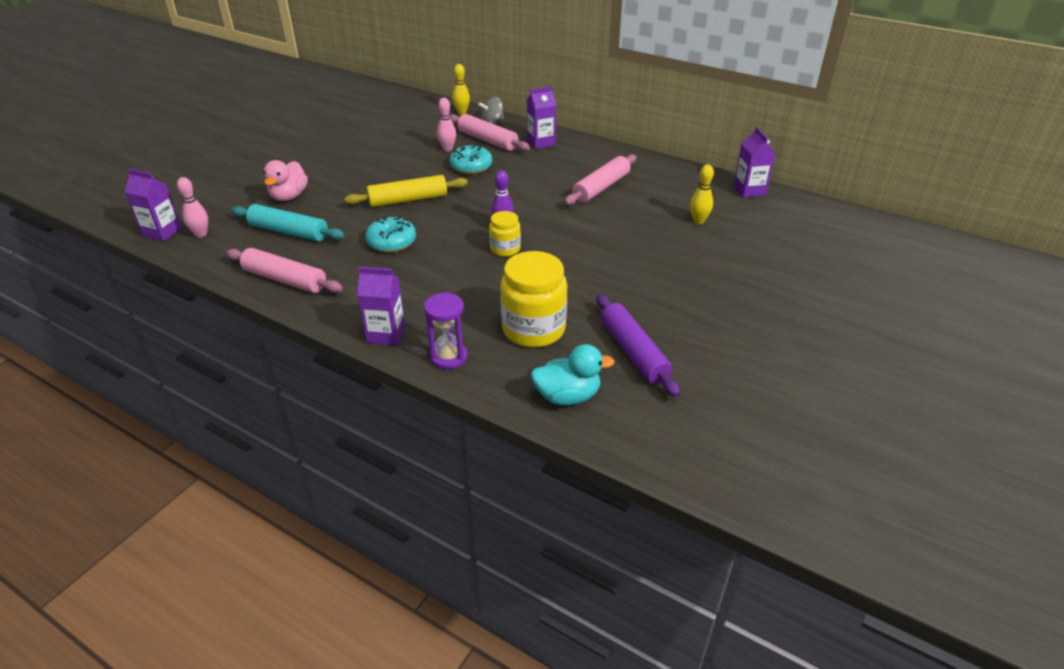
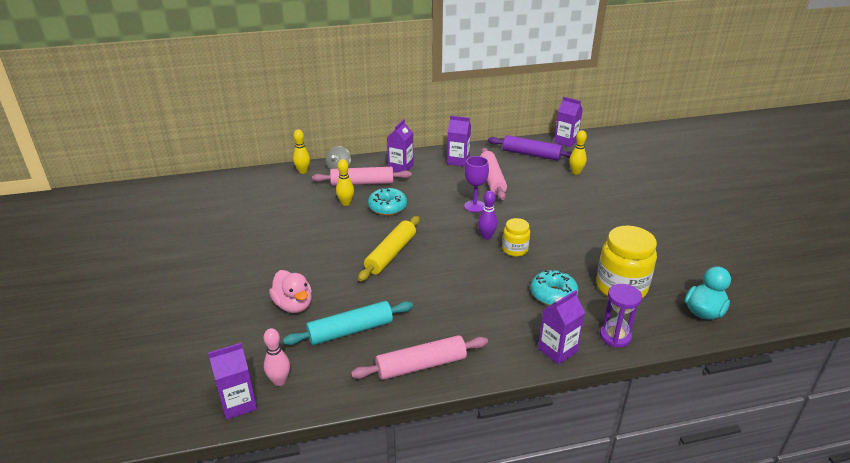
camera: 45 degrees left, 5 degrees down
turquoise donut [365,216,416,253] -> turquoise donut moved to [531,269,578,305]
pink bowling pin [437,98,456,151] -> yellow bowling pin [336,159,354,206]
purple rolling pin [596,294,680,397] -> purple rolling pin moved to [488,135,572,161]
none -> purple carton [447,116,471,167]
none -> purple goblet [464,156,489,212]

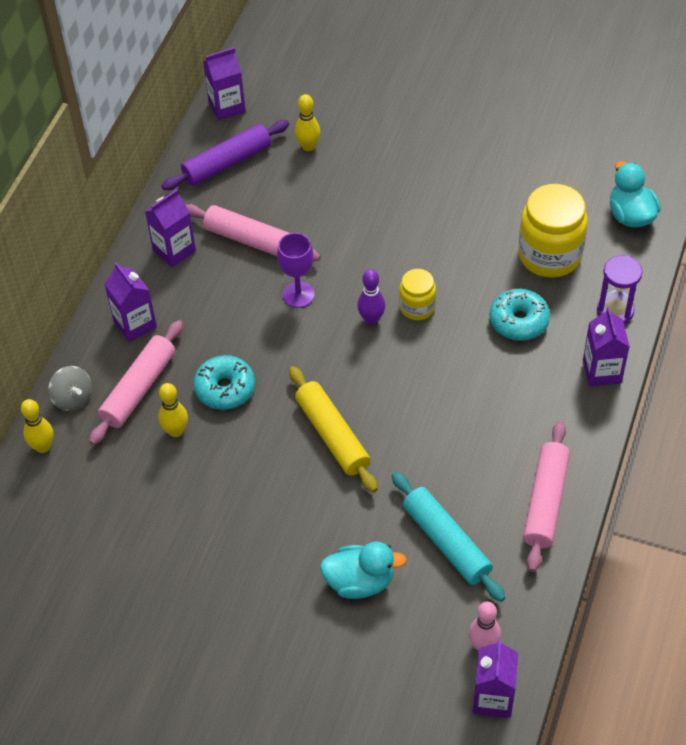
camera: 55 degrees left, 20 degrees up
pink duck [269,270,312,313] -> turquoise duck [320,541,407,599]
turquoise rolling pin [283,301,413,345] -> turquoise rolling pin turned 45 degrees counterclockwise [392,472,506,602]

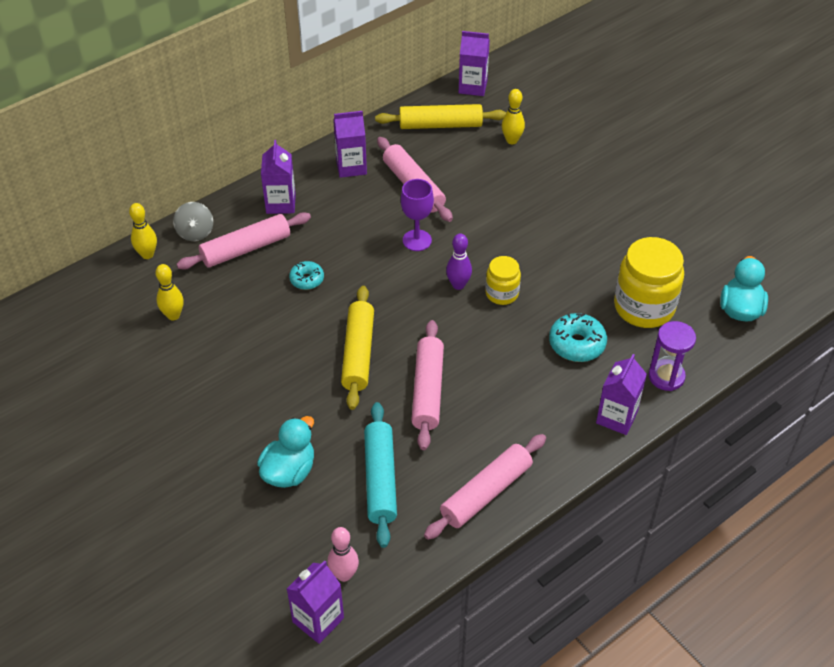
camera: 30 degrees right, 5 degrees down
yellow bowling pin [159,383,188,437] -> yellow bowling pin moved to [155,264,184,320]
purple rolling pin [161,120,289,190] -> yellow rolling pin [375,104,506,129]
turquoise donut [193,355,255,410] -> turquoise donut [289,261,324,290], size x0.63
turquoise duck [320,541,407,599] -> turquoise duck turned 90 degrees counterclockwise [257,416,314,488]
none -> pink rolling pin [411,320,444,450]

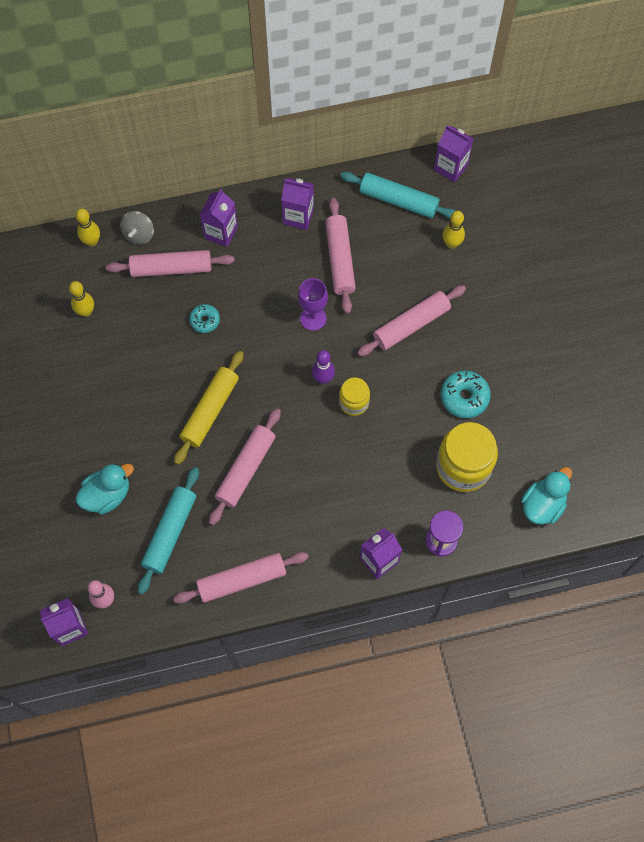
camera: 25 degrees right, 20 degrees up
yellow rolling pin [375,104,506,129] -> turquoise rolling pin [340,172,455,219]
turquoise donut [549,313,607,362] -> turquoise donut moved to [441,371,491,418]
none -> pink rolling pin [357,285,466,356]

